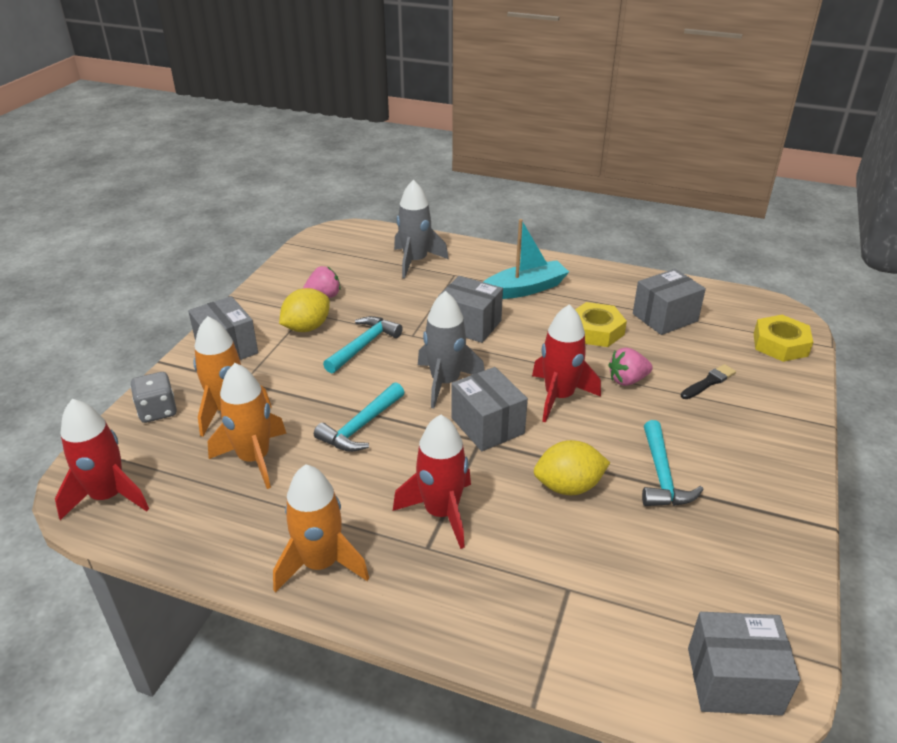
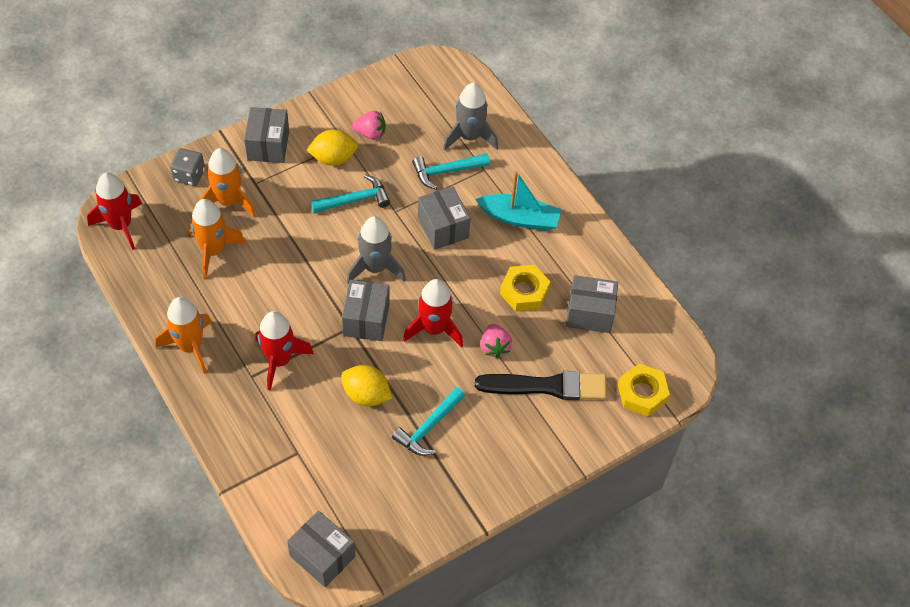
camera: 35 degrees right, 20 degrees up
turquoise hammer [314,383,405,452] -> turquoise hammer moved to [412,153,490,190]
pink strawberry [609,348,653,386] -> pink strawberry turned 120 degrees counterclockwise [480,324,512,358]
black brush [681,364,736,399] -> black brush [475,371,607,400], size x2.12

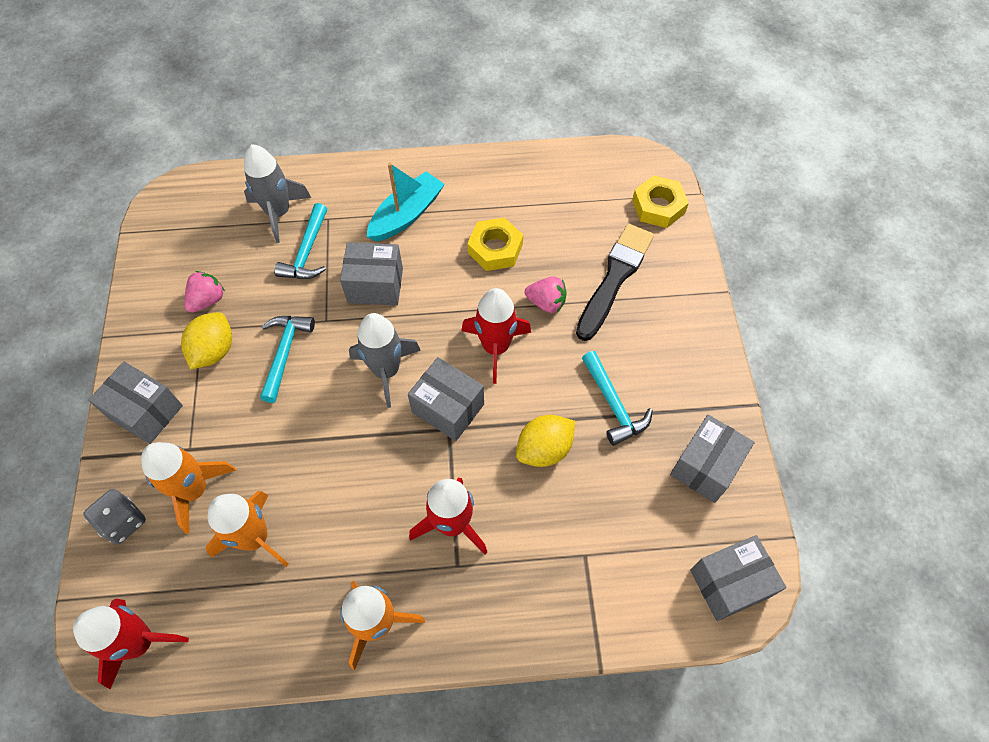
camera: 60 degrees left, 5 degrees up
grey box [566,275,618,333] -> grey box moved to [670,414,755,503]

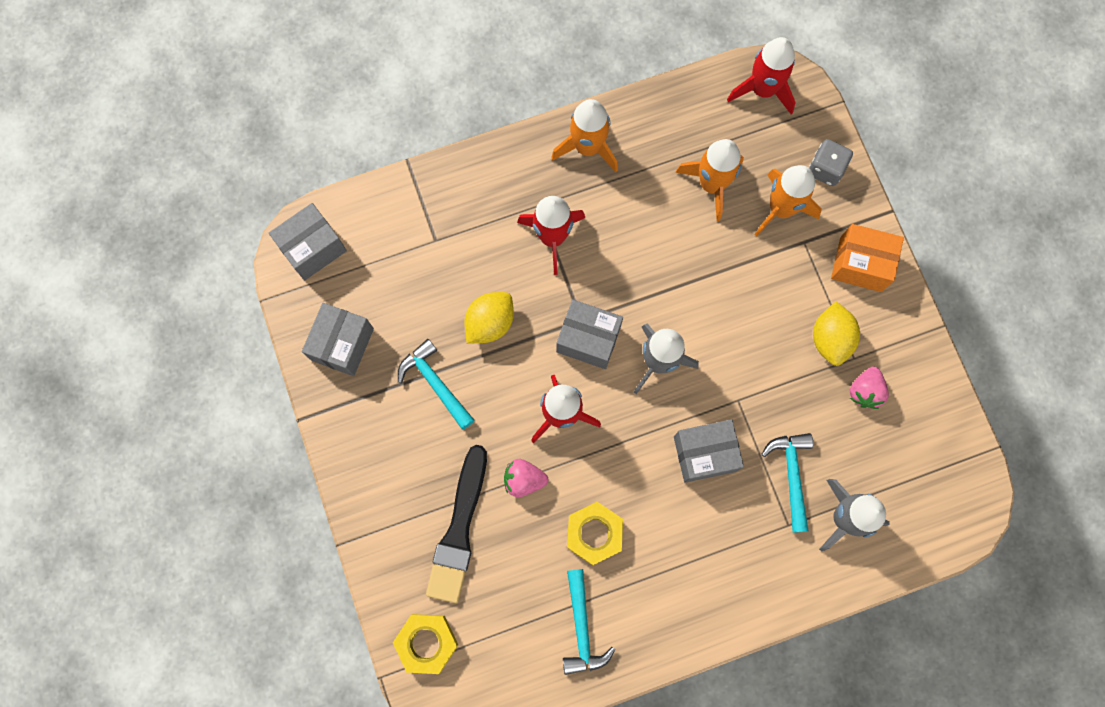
camera: 165 degrees right, 15 degrees up
grey box [88,361,183,444] -> orange box [831,224,904,292]
turquoise hammer [260,316,315,403] -> turquoise hammer moved to [563,569,615,675]
turquoise boat [367,163,445,242] -> none

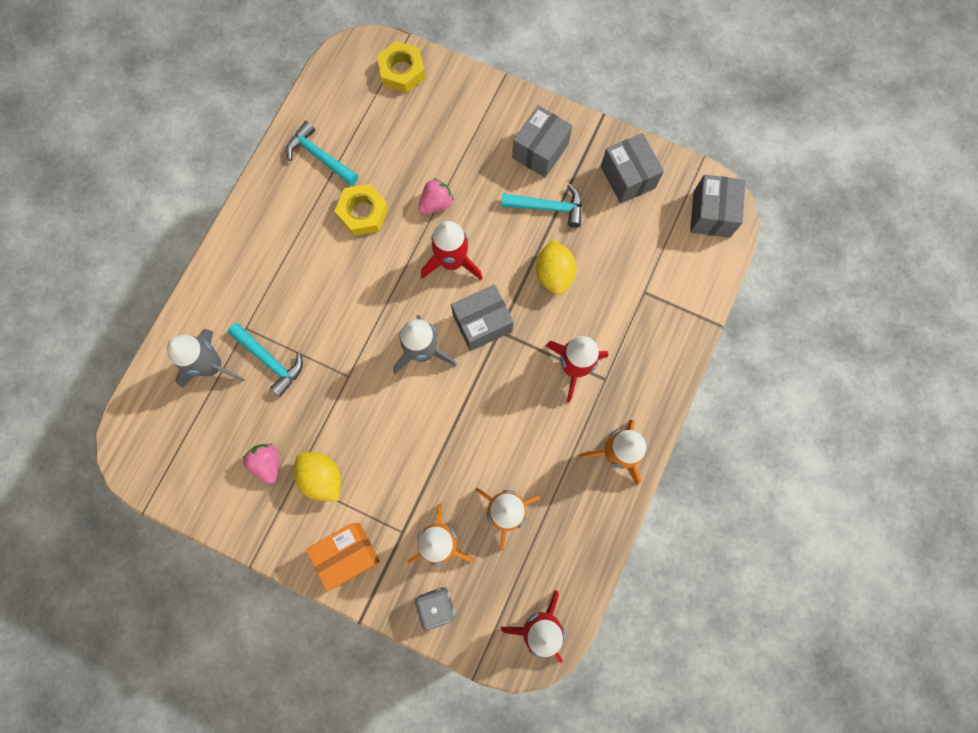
camera: 135 degrees right, 0 degrees up
black brush [426,445,487,603] -> none
grey box [674,419,744,483] -> grey box moved to [512,105,573,178]

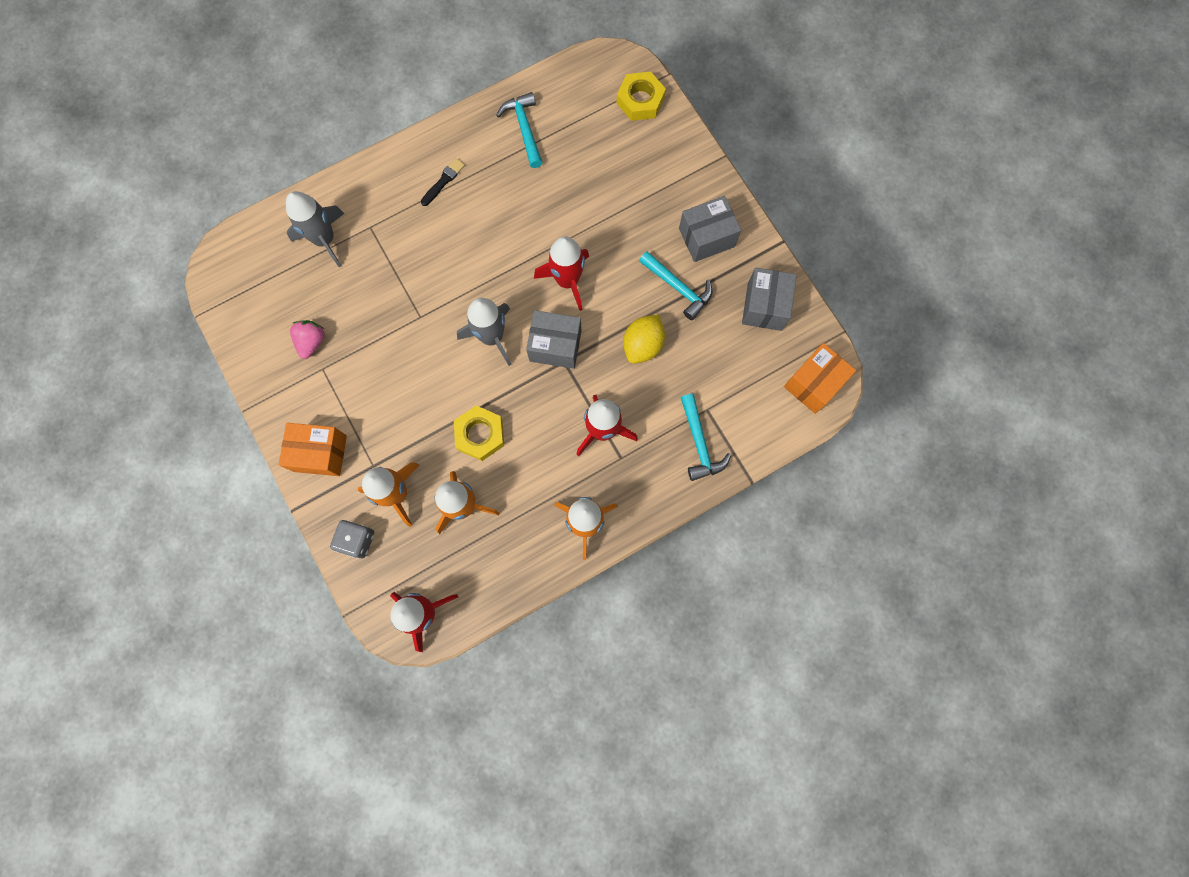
camera: 35 degrees right, 0 degrees up
turquoise hammer [227,323,303,397] -> turquoise hammer moved to [681,394,731,481]
yellow lemon [294,452,341,501] -> none
yellow nut [335,184,388,236] -> yellow nut moved to [454,406,504,461]
pink strawberry [418,178,454,215] -> none
grey box [690,175,746,238] -> orange box [784,343,856,414]
none -> black brush [421,158,465,206]

